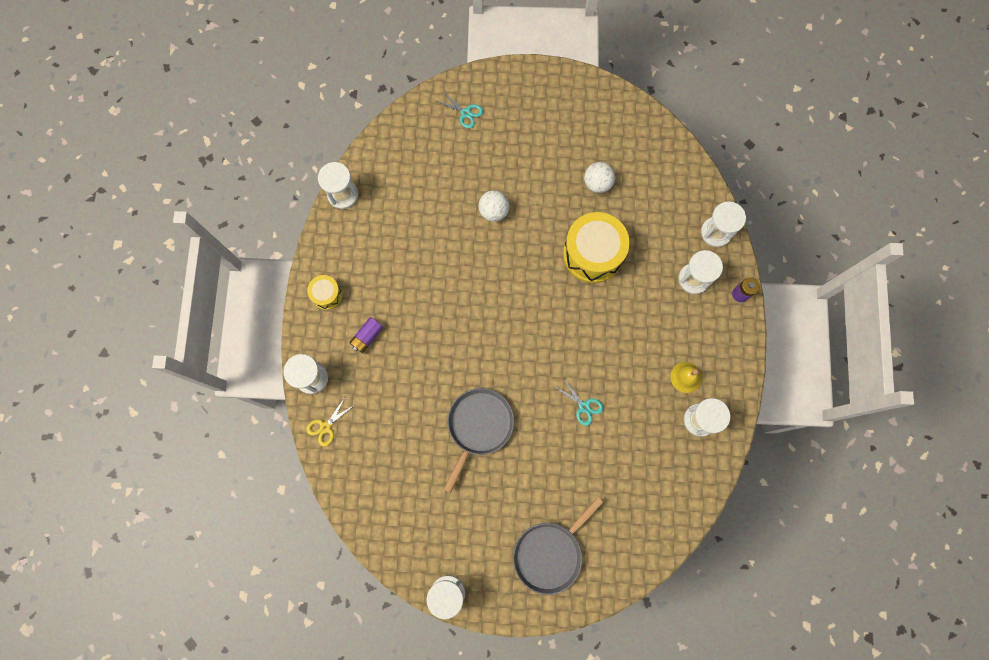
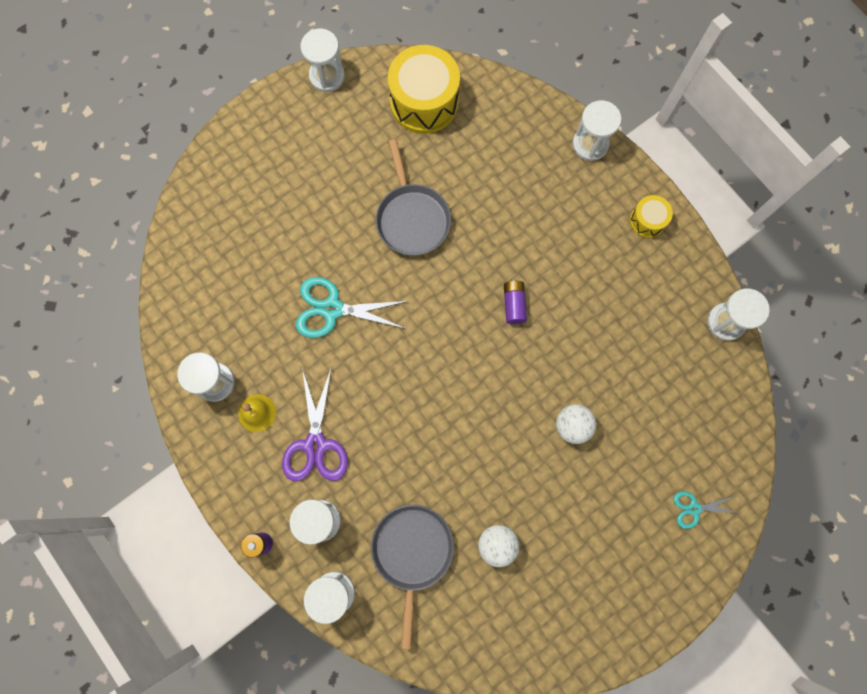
camera: 140 degrees right, 0 degrees up
yellow scissors [306,397,353,447] -> none
purple battery [349,317,383,353] -> purple battery moved to [504,280,527,324]
grey pan [513,497,604,595] -> grey pan moved to [371,505,454,649]
turquoise scissors [555,377,604,426] -> turquoise scissors [296,277,409,338], size x1.82
yellow drum [563,212,630,283] -> yellow drum moved to [388,45,460,134]
none -> purple scissors [282,368,348,481]

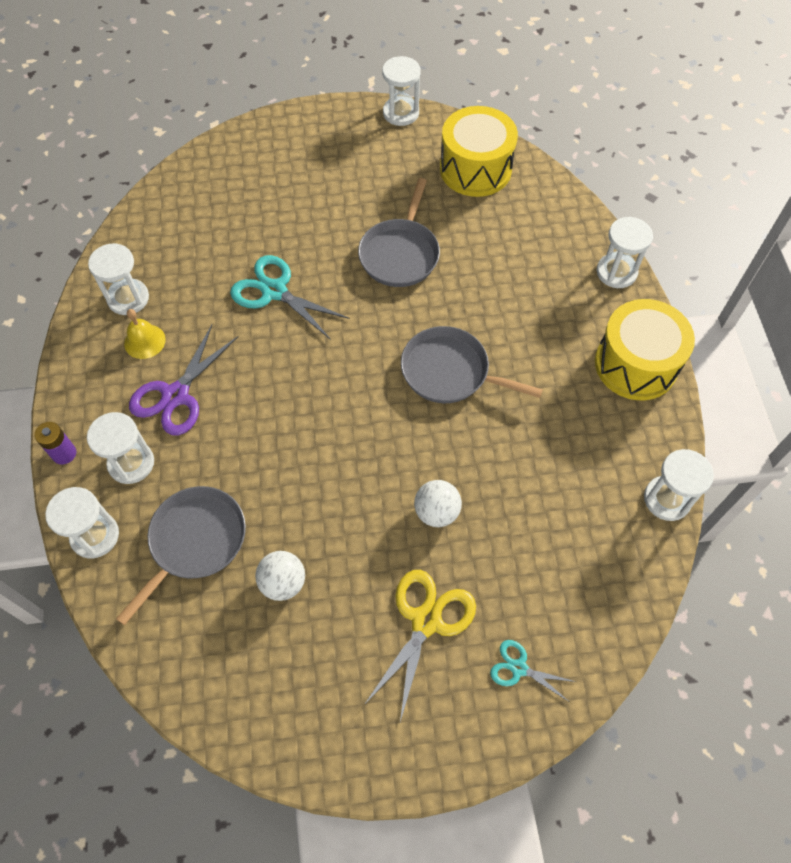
camera: 30 degrees right, 15 degrees down
purple battery [504,280,527,324] -> grey pan [401,326,543,403]
yellow drum [630,195,673,238] -> yellow drum [595,299,695,400], size x1.99
none -> yellow scissors [364,570,476,722]

